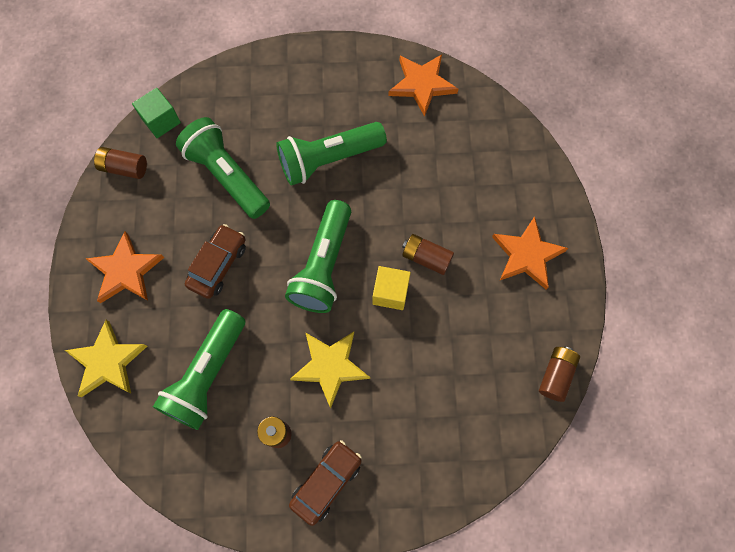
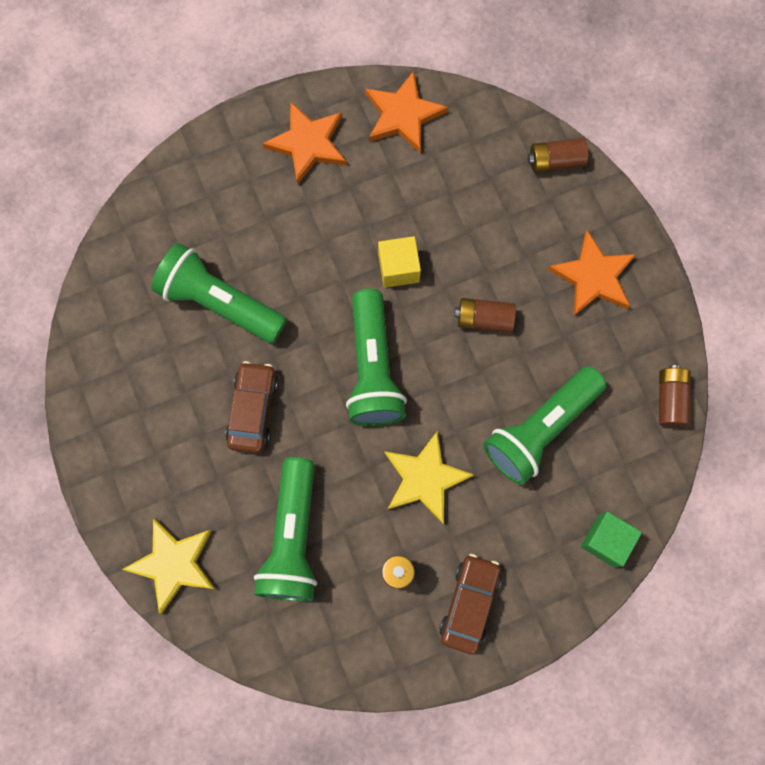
camera: 20 degrees left, 5 degrees up
orange star [86,231,164,303] -> orange star moved to [262,101,347,185]
brown battery [94,147,147,179] -> brown battery moved to [528,138,588,173]
green cube [132,88,181,138] -> green cube moved to [581,512,642,567]
green flashlight [276,122,387,186] -> green flashlight moved to [483,366,607,485]
yellow cube [372,266,411,310] -> yellow cube moved to [378,236,421,288]

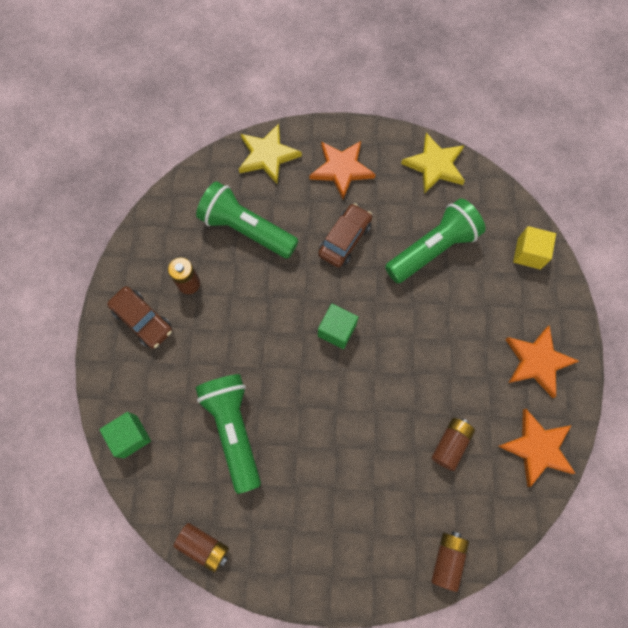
camera: 115 degrees right, 5 degrees down
brown car [225,361,278,453] -> brown car turned 90 degrees counterclockwise [318,203,372,268]
green flashlight [346,289,407,426] -> green cube [318,304,358,349]
yellow cube [378,236,421,288] -> yellow cube moved to [513,226,556,270]
yellow star [384,431,474,524] -> yellow star moved to [401,133,465,194]
brown battery [455,298,516,333] -> brown battery moved to [432,418,475,471]
orange star [548,231,636,316] -> orange star moved to [310,141,376,199]

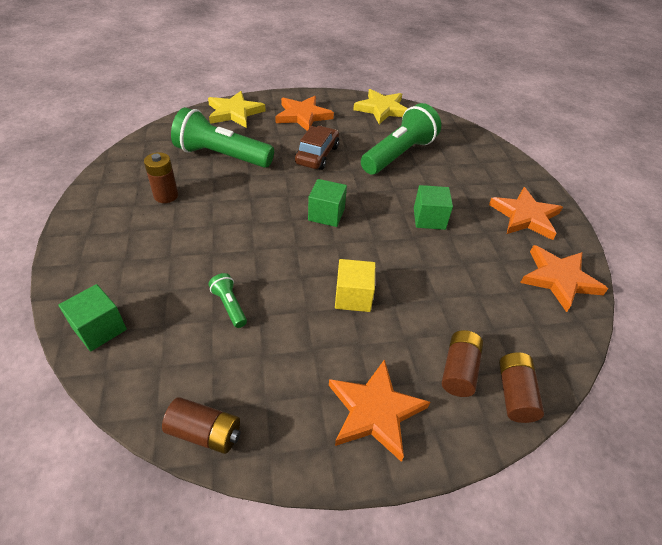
camera: 15 degrees left, 25 degrees down
brown car [107,286,172,349] -> none
green flashlight [196,374,261,494] -> green flashlight [209,273,247,328], size x0.44
brown battery [432,418,475,471] -> brown battery moved to [442,330,483,397]
yellow cube [513,226,556,270] -> yellow cube moved to [335,259,375,312]
none -> orange star [329,359,430,462]
none -> green cube [414,185,453,230]

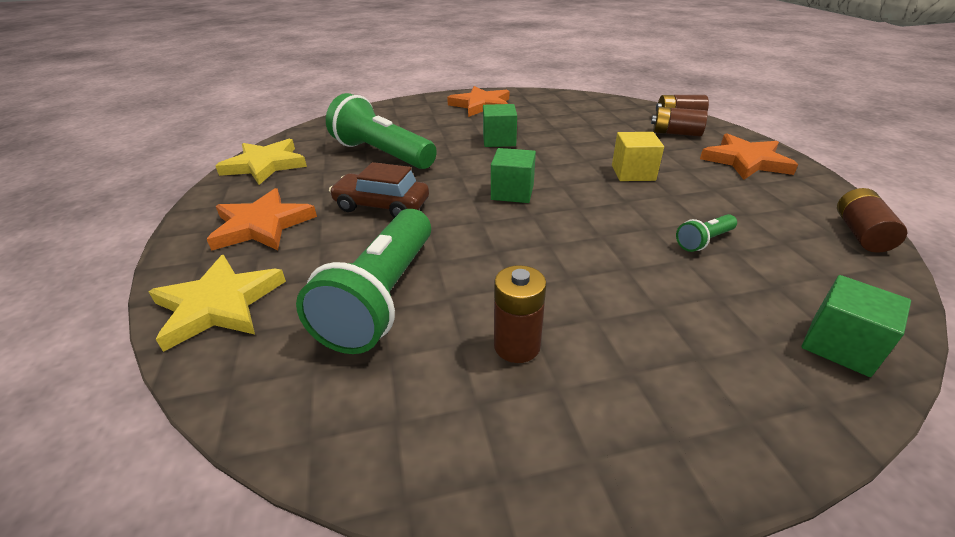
camera: 90 degrees left, 10 degrees down
orange star [520,245,608,312] -> none

